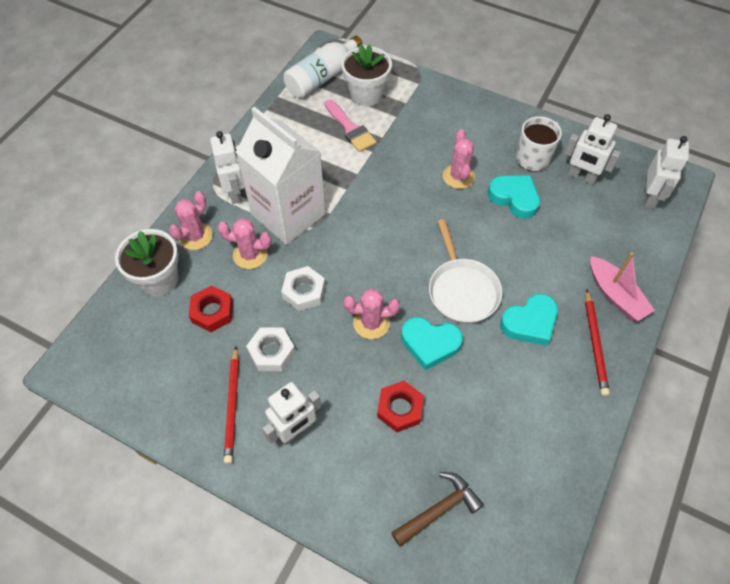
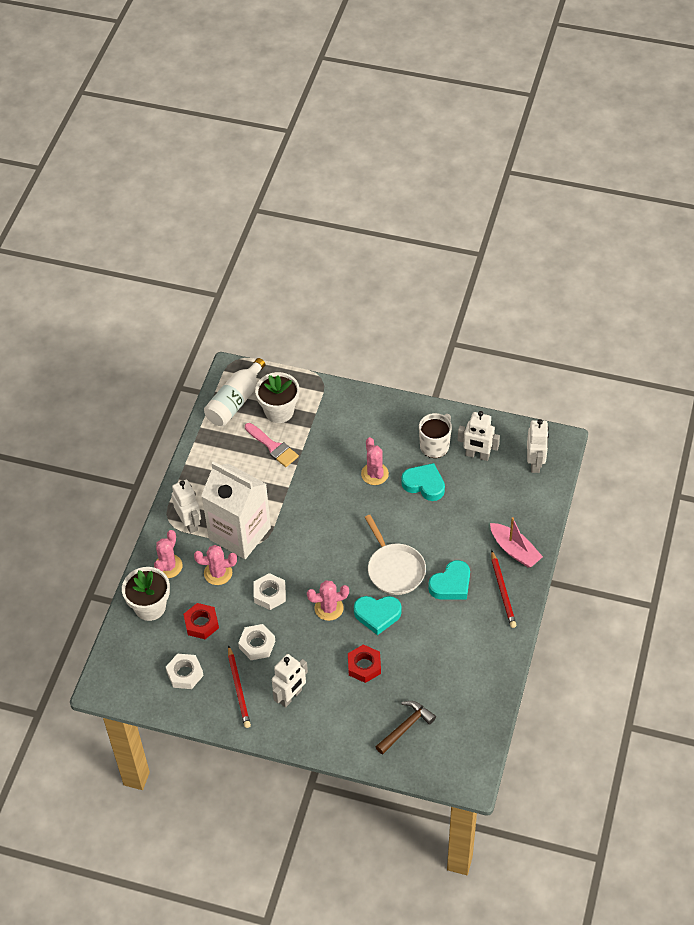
camera: 10 degrees left, 5 degrees down
none -> white nut [166,654,204,689]

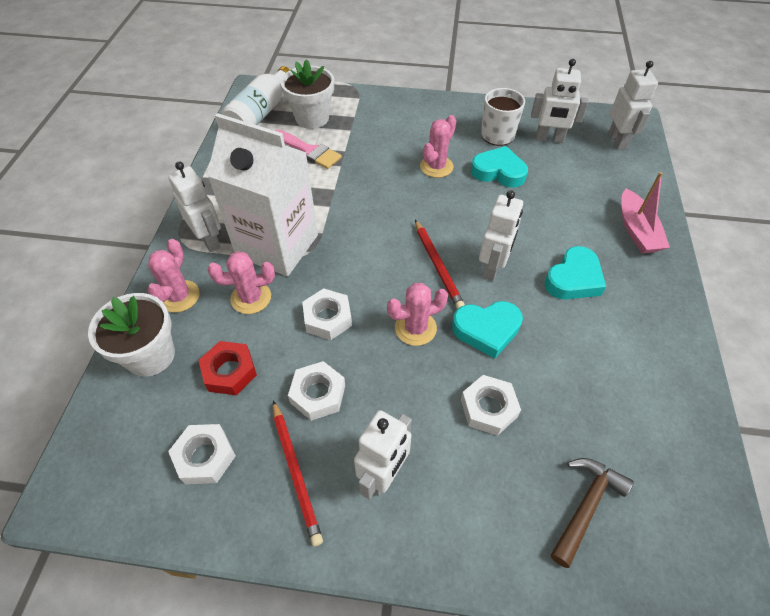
camera: 10 degrees left, 0 degrees up
red nut [348,644,381,683] -> white nut [461,375,521,436]
pink cactus [361,437,389,485] -> pink cactus turned 60 degrees clockwise [420,115,456,178]
white pan [365,515,426,595] -> white robot [479,190,523,281]
pink boat [490,517,543,568] -> pink boat turned 45 degrees clockwise [621,172,670,253]
red pencil [491,550,517,628] -> red pencil moved to [415,220,465,309]

